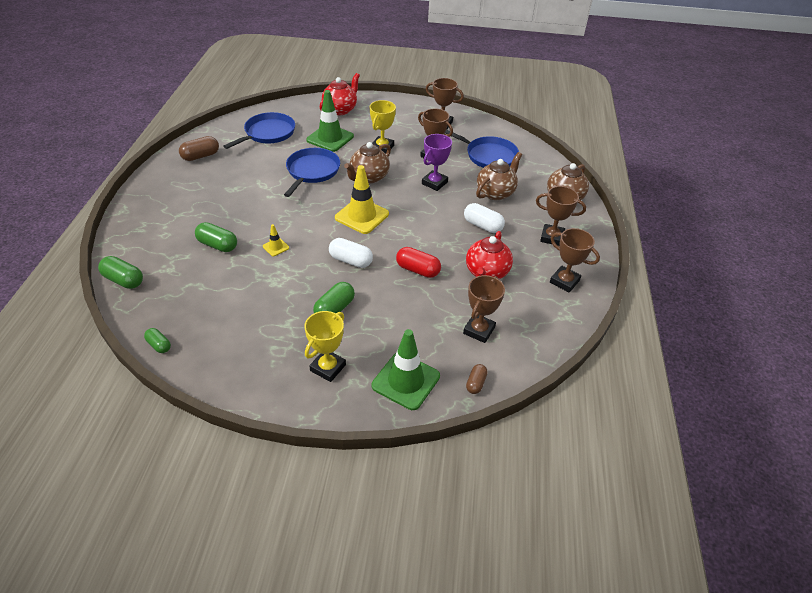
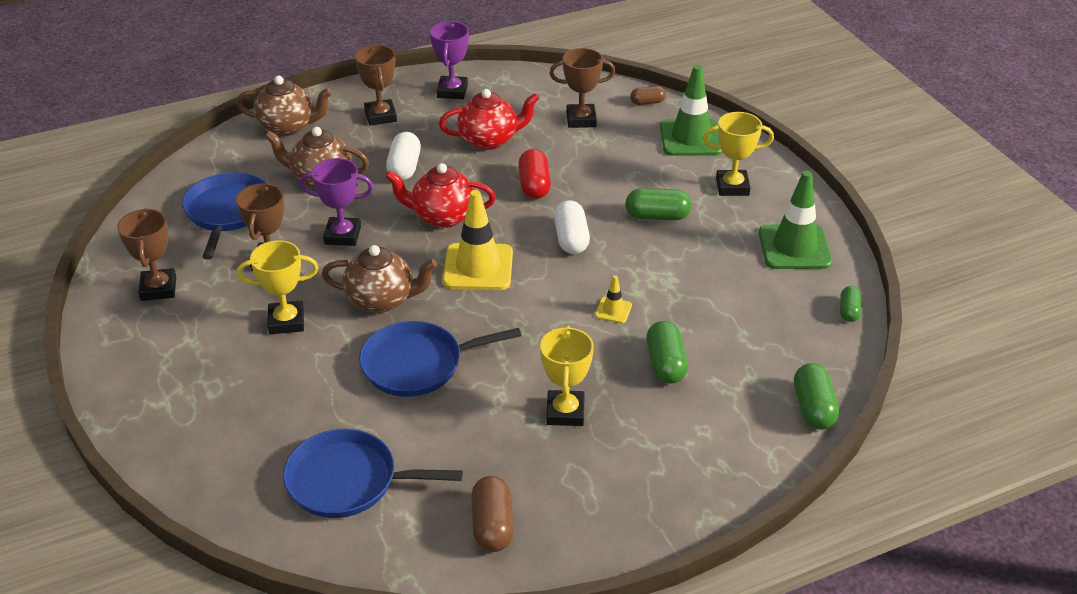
camera: 120 degrees left, 5 degrees down
brown capsule [179,136,219,161] -> brown capsule turned 60 degrees clockwise [471,476,514,552]
green traffic cone [306,90,354,152] -> green traffic cone moved to [759,171,832,269]
red teapot [320,73,360,115] -> red teapot moved to [385,163,496,228]
brown trophy [550,228,600,293] -> purple trophy [430,21,469,99]
none -> yellow trophy [540,326,594,426]

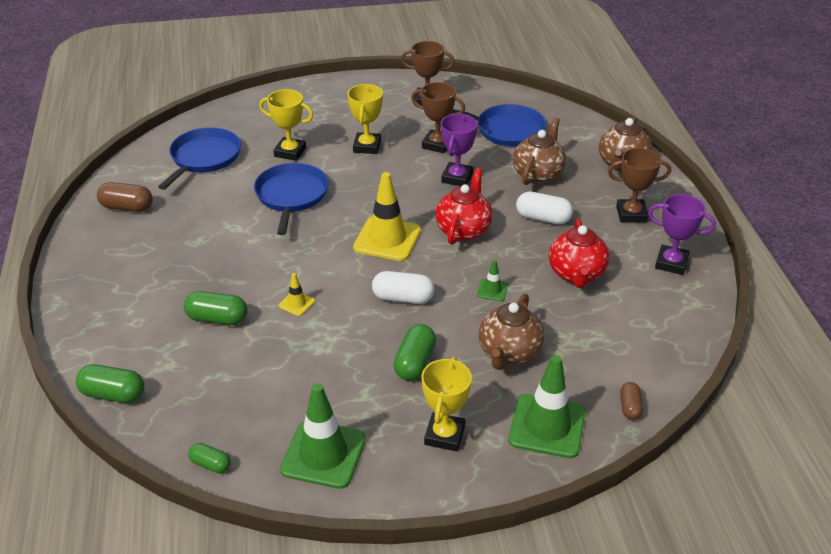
camera: 105 degrees right, 0 degrees up
brown teapot [322,245,438,313] -> brown teapot moved to [479,293,544,370]
red capsule [518,149,551,199] -> green traffic cone [477,260,508,301]
yellow trophy [540,326,594,426] -> yellow trophy moved to [259,89,313,161]
brown trophy [550,48,615,128] -> none

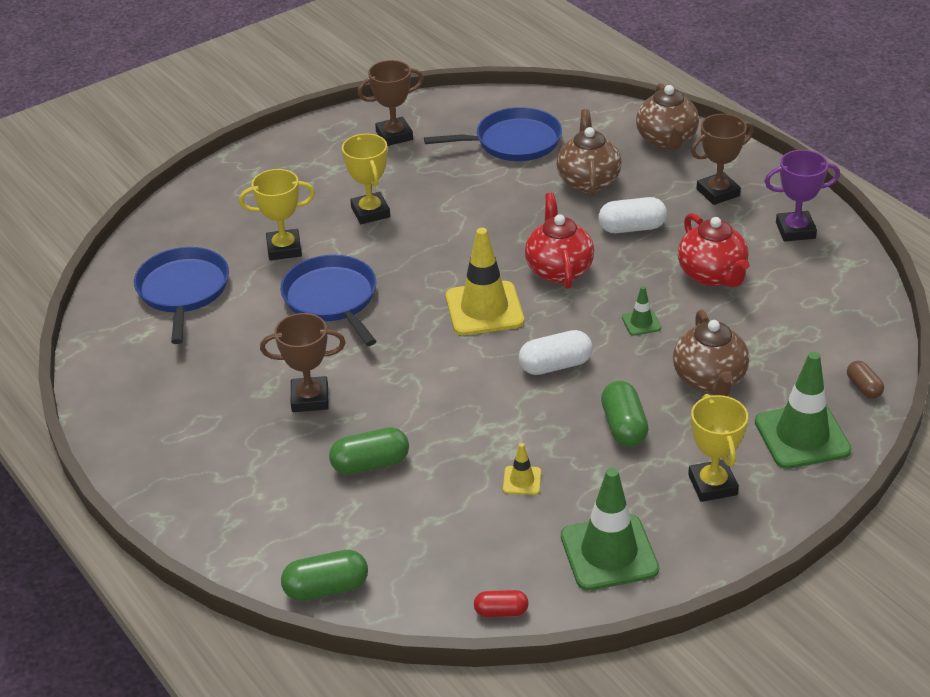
camera: 25 degrees left, 0 degrees up
brown capsule [97,182,153,212] -> none
green capsule [188,443,231,473] -> red capsule [474,590,529,617]
yellow traffic cone [279,273,315,316] -> yellow traffic cone moved to [503,443,541,495]
brown trophy [411,82,465,153] -> brown trophy moved to [260,313,346,412]
purple trophy [441,114,478,186] -> none

